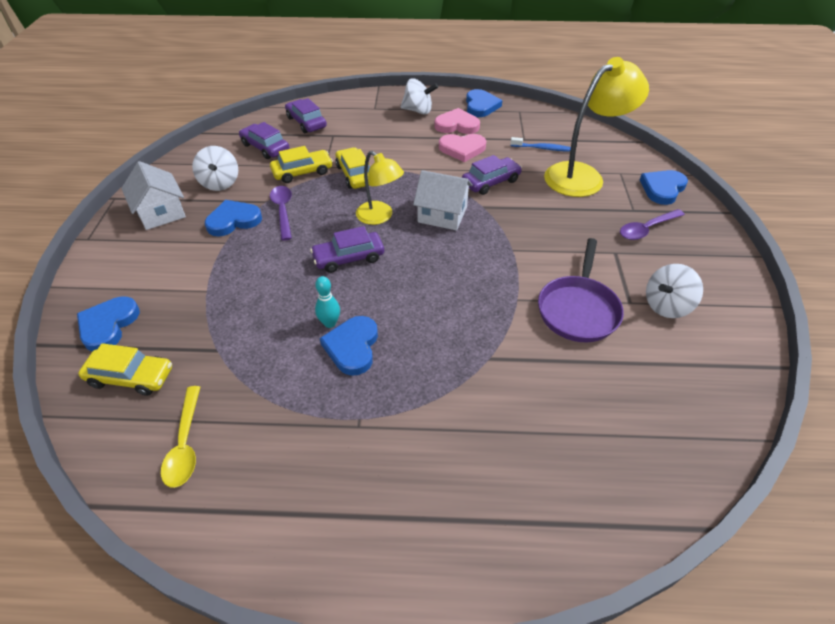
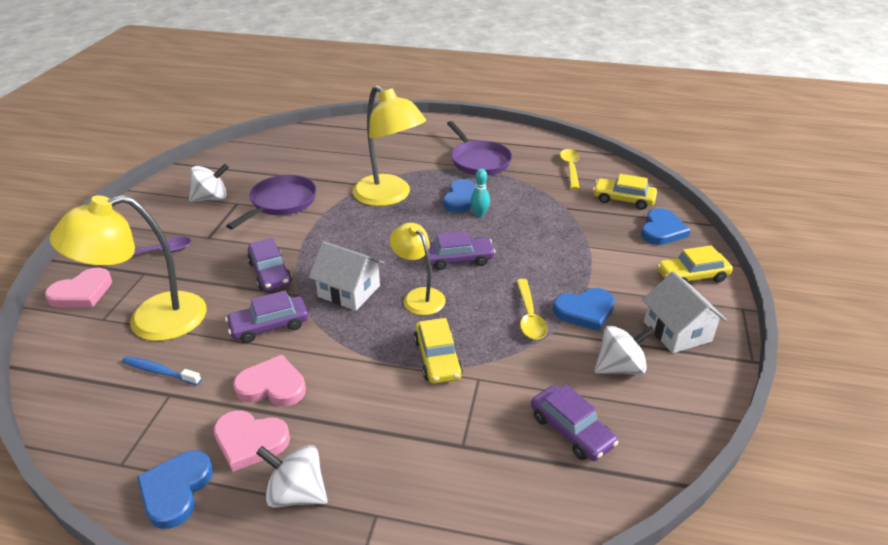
camera: 170 degrees left, 10 degrees down
white spinning top [192,146,238,191] -> white spinning top turned 75 degrees clockwise [594,326,656,375]
yellow car [270,146,333,183] -> yellow car moved to [657,245,733,283]
purple spoon [270,186,292,241] -> yellow spoon [516,279,548,340]
purple car [285,98,327,133] -> purple car moved to [247,238,292,291]
blue heart [640,170,688,205] -> pink heart [45,268,112,307]
none -> yellow lamp [353,85,426,206]
none -> purple pan [447,121,512,175]

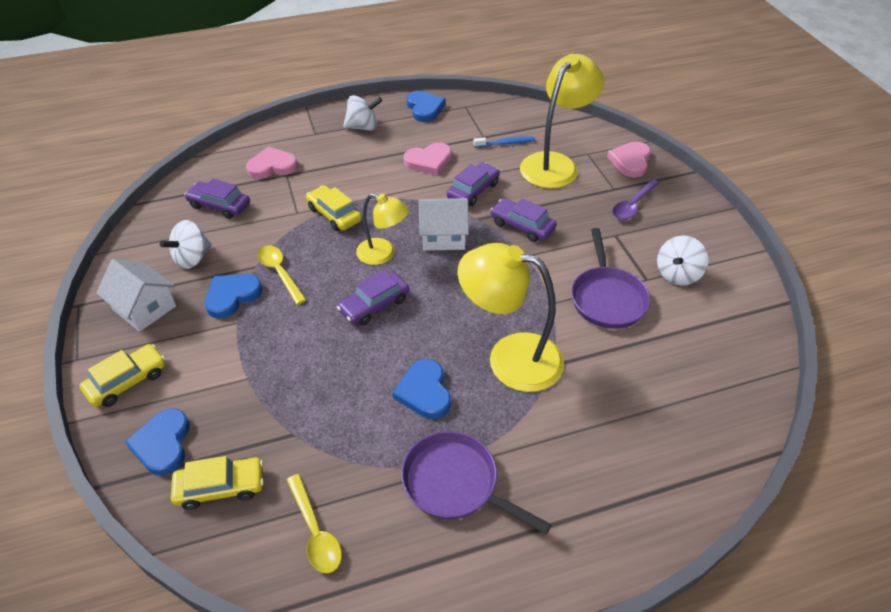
camera: 150 degrees right, 10 degrees up
pink heart [214,410,290,472] -> pink heart moved to [246,146,298,179]
turquoise bowling pin [470,169,490,217] -> none

